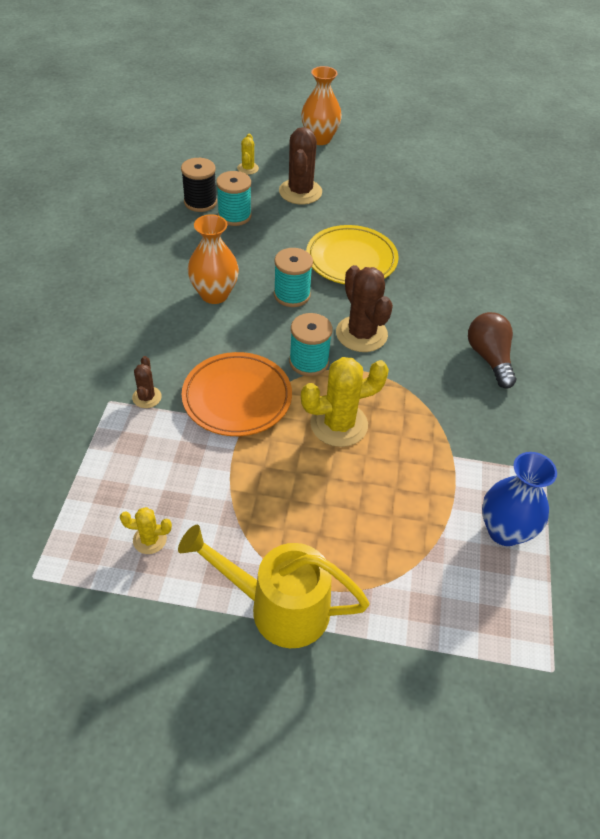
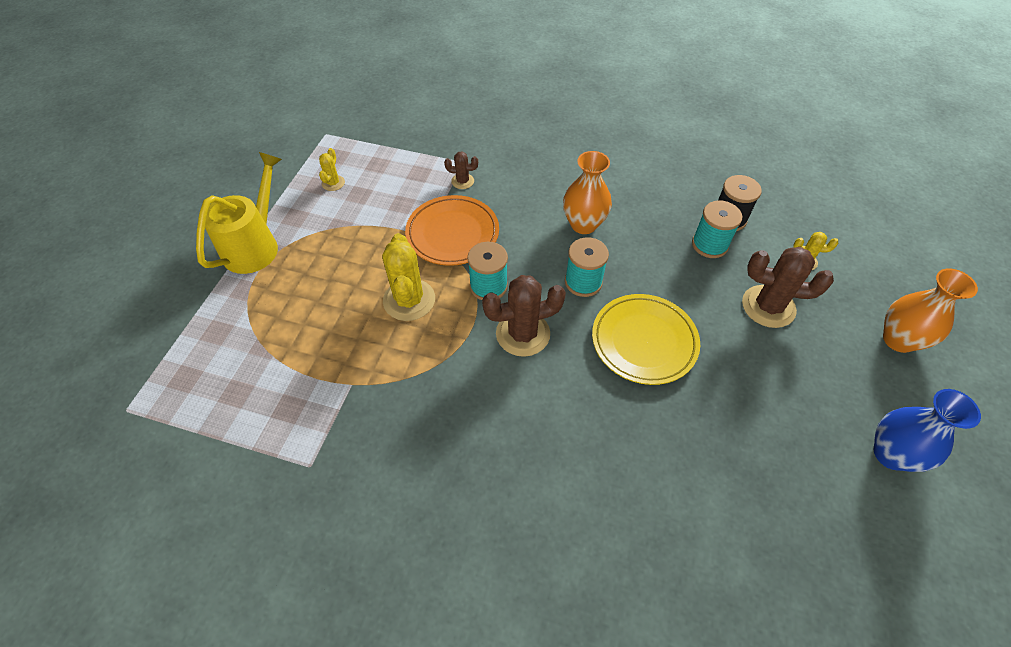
camera: 100 degrees right, 5 degrees up
brown light bulb [468,312,516,389] -> none
blue vase [482,452,557,546] -> blue vase moved to [874,389,981,472]

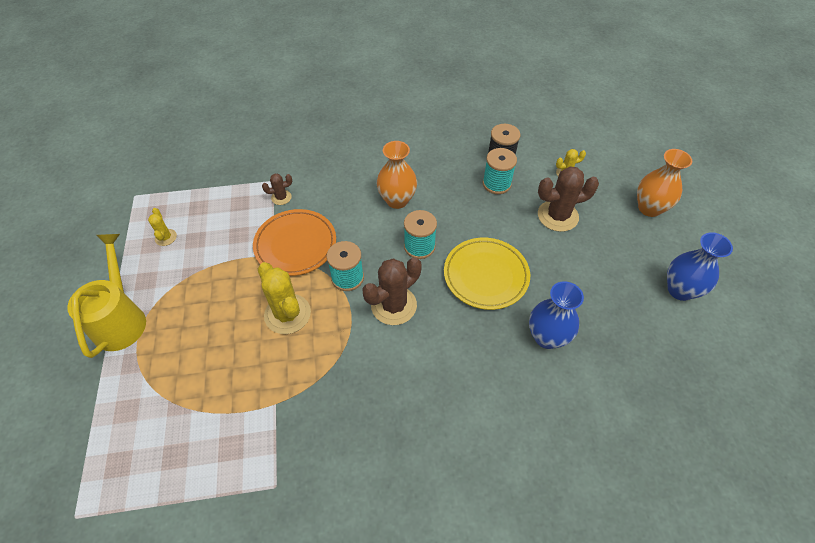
camera: 25 degrees left, 0 degrees up
none -> blue vase [529,281,584,349]

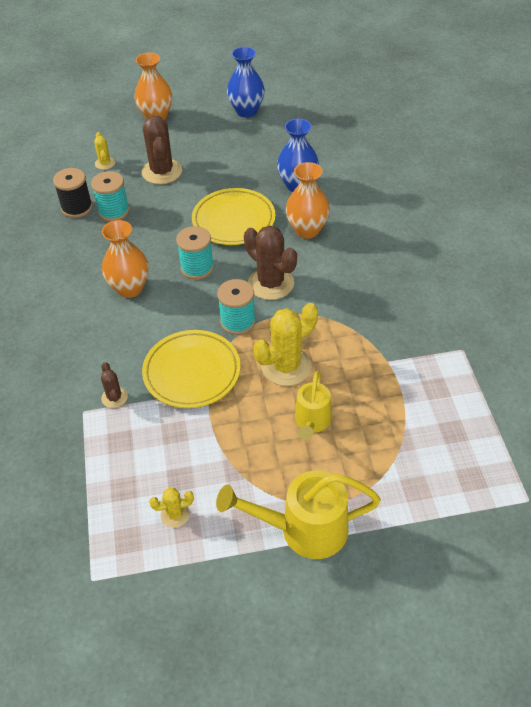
camera: 90 degrees left, 5 degrees down
orange plate [253,209,336,276] -> yellow plate [142,330,241,408]
none -> orange vase [286,162,330,239]
none -> yellow watering can [295,371,332,440]

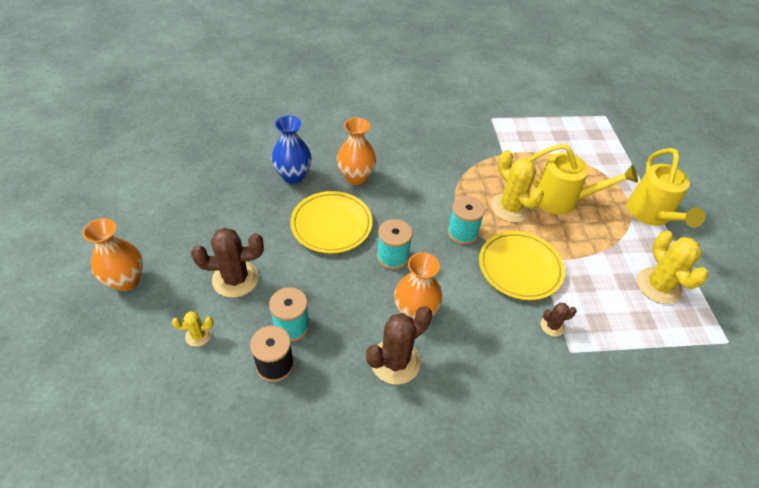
camera: 90 degrees left, 0 degrees up
yellow cactus [149,488,194,528] -> yellow cactus [637,231,708,304], size x1.96
blue vase [227,47,265,118] -> none
brown cactus [244,225,297,300] -> brown cactus moved to [366,306,432,385]
yellow watering can [295,371,332,440] -> yellow watering can [528,143,638,214], size x1.61

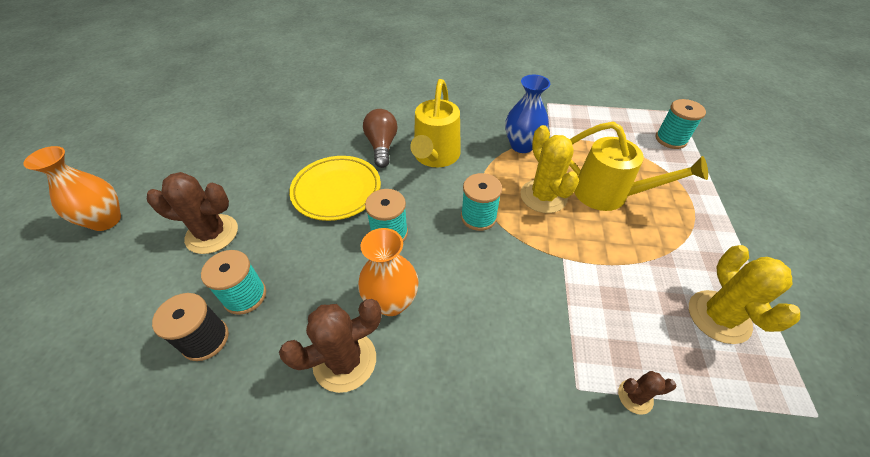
camera: 15 degrees right, 0 degrees up
yellow cactus [172,311,213,347] -> none
blue vase [271,116,312,184] -> blue vase moved to [505,75,550,153]
orange vase [337,117,376,185] -> brown light bulb [363,109,397,168]
yellow plate [479,231,565,300] -> none
brown cactus [541,303,577,337] -> brown cactus moved to [618,371,676,415]
yellow watering can [627,148,705,228] -> yellow watering can moved to [410,79,461,167]
none -> turquoise spool [656,99,706,149]

